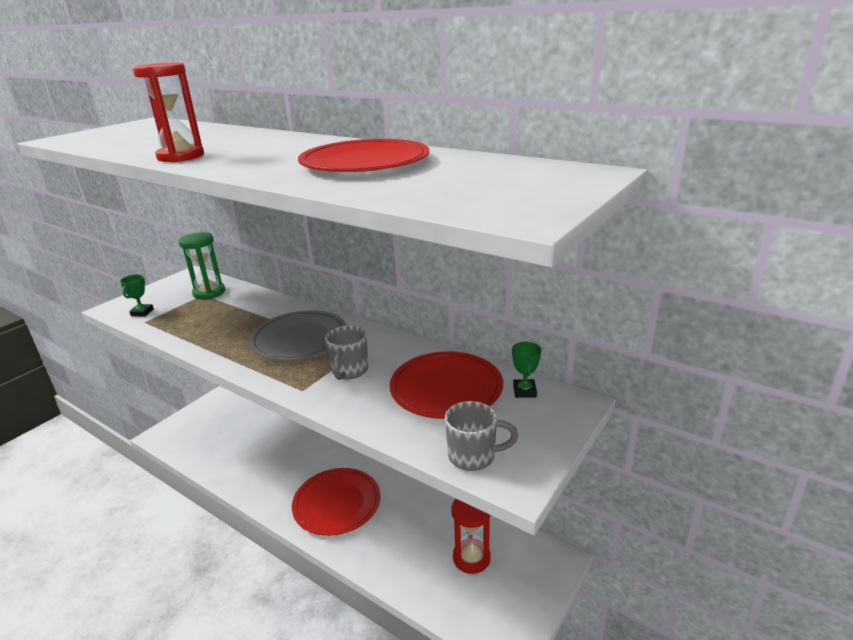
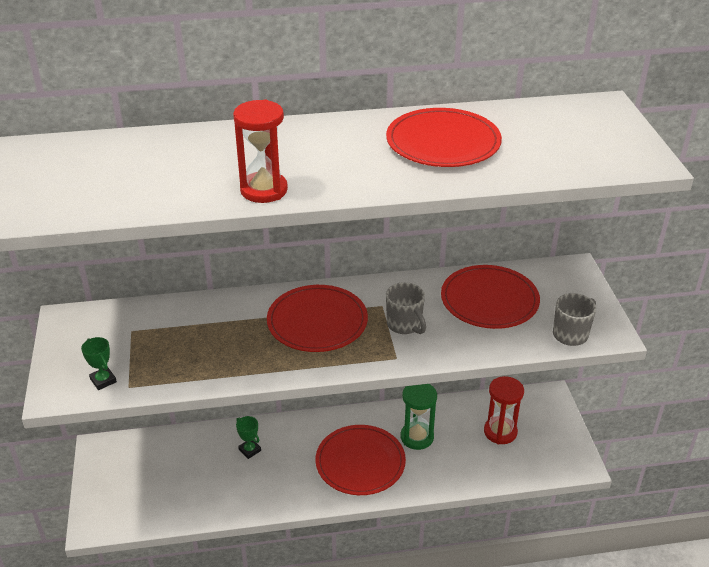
camera: 45 degrees left, 10 degrees up
green hourglass [179,232,225,299] -> green hourglass moved to [401,384,437,450]
grey plate [249,310,347,361] -> red plate [267,285,368,352]
green trophy [512,342,541,398] -> green trophy moved to [236,416,261,459]

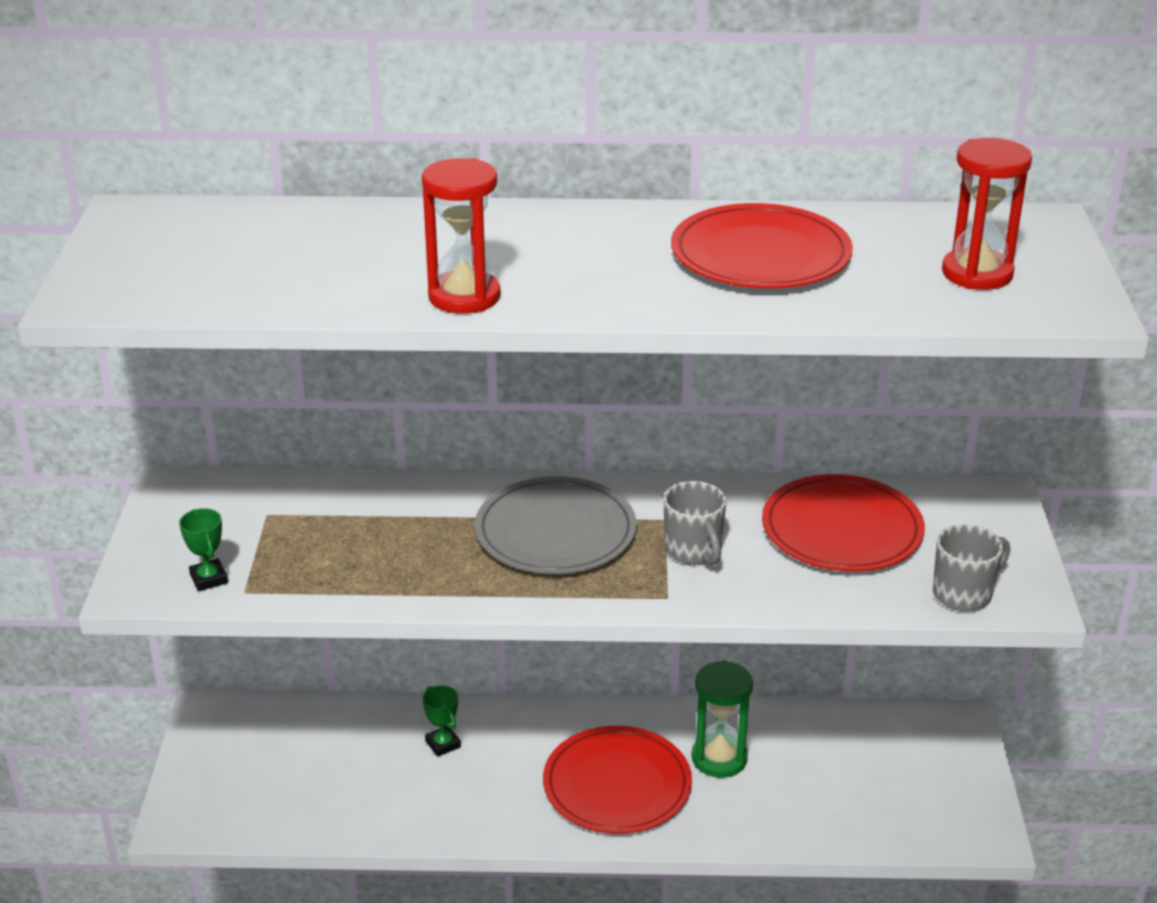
camera: 10 degrees right, 5 degrees down
red plate [267,285,368,352] -> grey plate [475,476,636,574]
red hourglass [484,376,524,444] -> red hourglass moved to [942,138,1032,290]

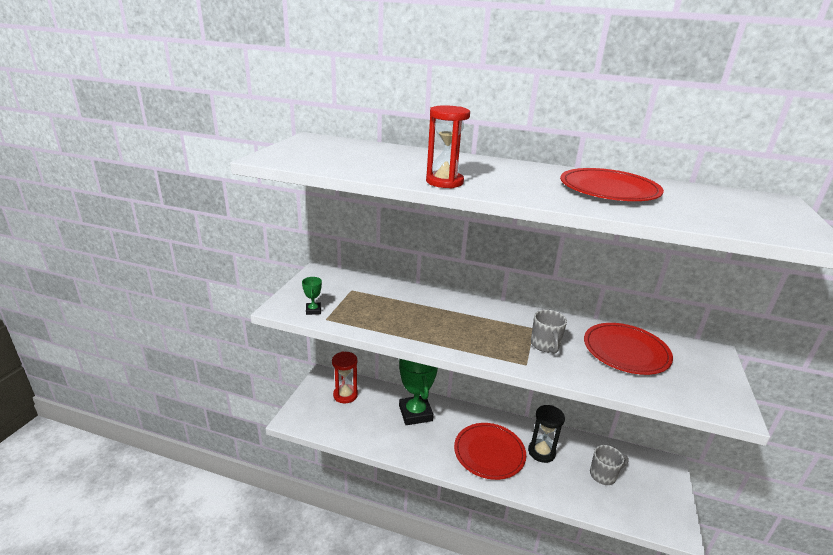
camera: 15 degrees right, 5 degrees down
green trophy [422,685,461,757] -> green trophy [399,359,438,425], size x2.31
grey plate [475,476,636,574] -> none
green hourglass [691,660,753,778] -> black hourglass [528,405,565,463]
grey mug [933,524,1010,611] -> grey mug moved to [590,445,628,485]
red hourglass [942,138,1032,290] -> red hourglass moved to [332,351,358,403]

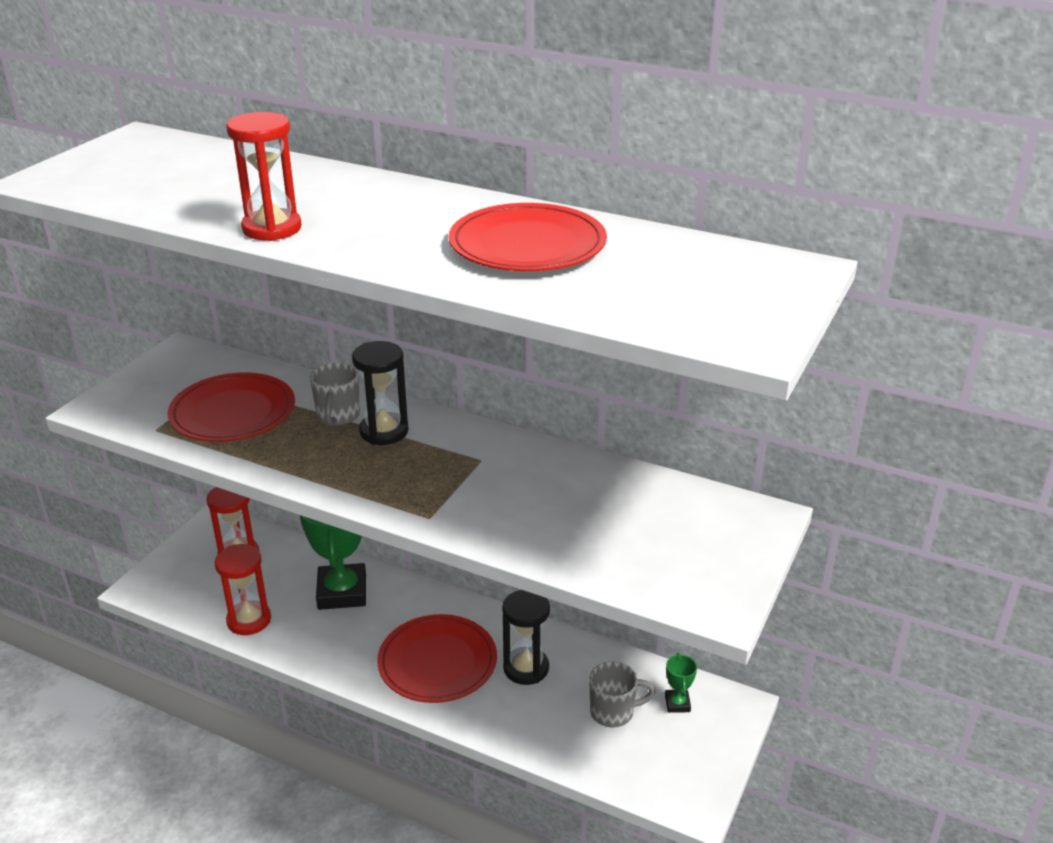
camera: 10 degrees right, 5 degrees up
green trophy [302,277,322,315] -> green trophy moved to [665,653,697,713]
grey mug [531,310,567,354] -> grey mug moved to [310,363,360,426]
red plate [584,323,673,375] -> red plate moved to [168,372,295,442]
none -> red hourglass [215,544,271,635]
none -> black hourglass [352,341,409,445]

